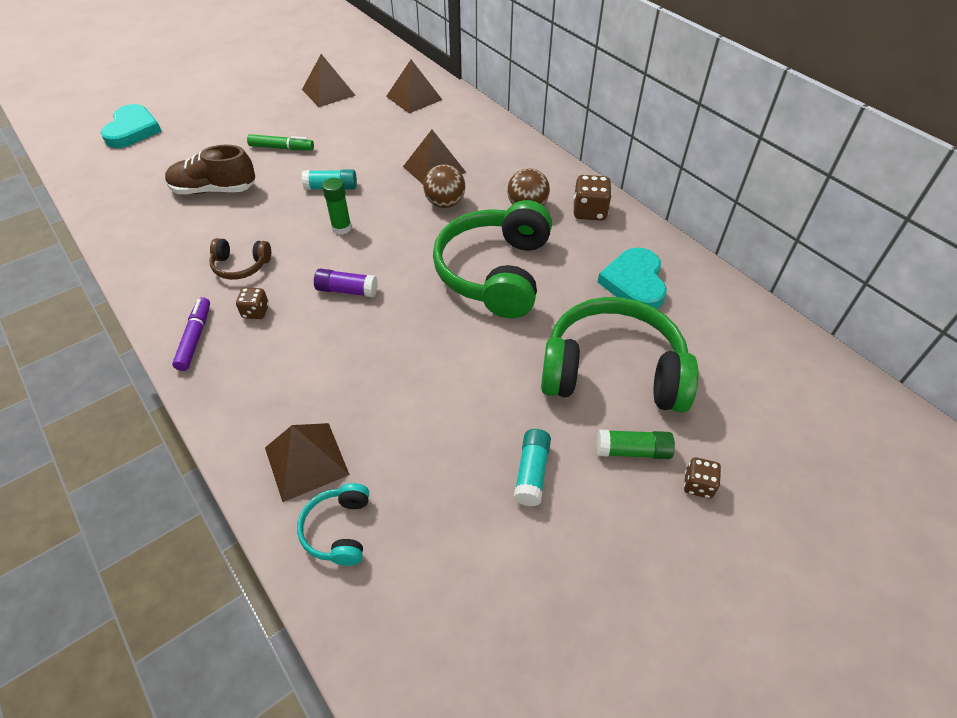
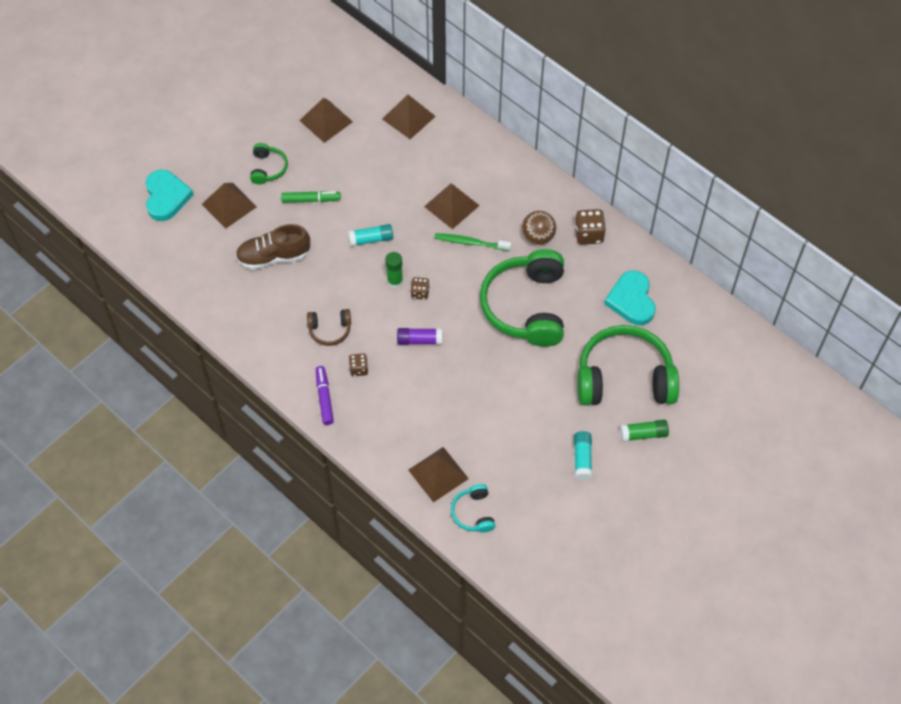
camera: 10 degrees left, 10 degrees up
brown ball [423,164,465,208] -> green toothbrush [434,233,511,251]
brown dice [684,457,721,499] -> brown dice moved to [411,277,430,300]
none -> brown pyramid [202,183,257,229]
none -> green headphones [250,143,288,184]

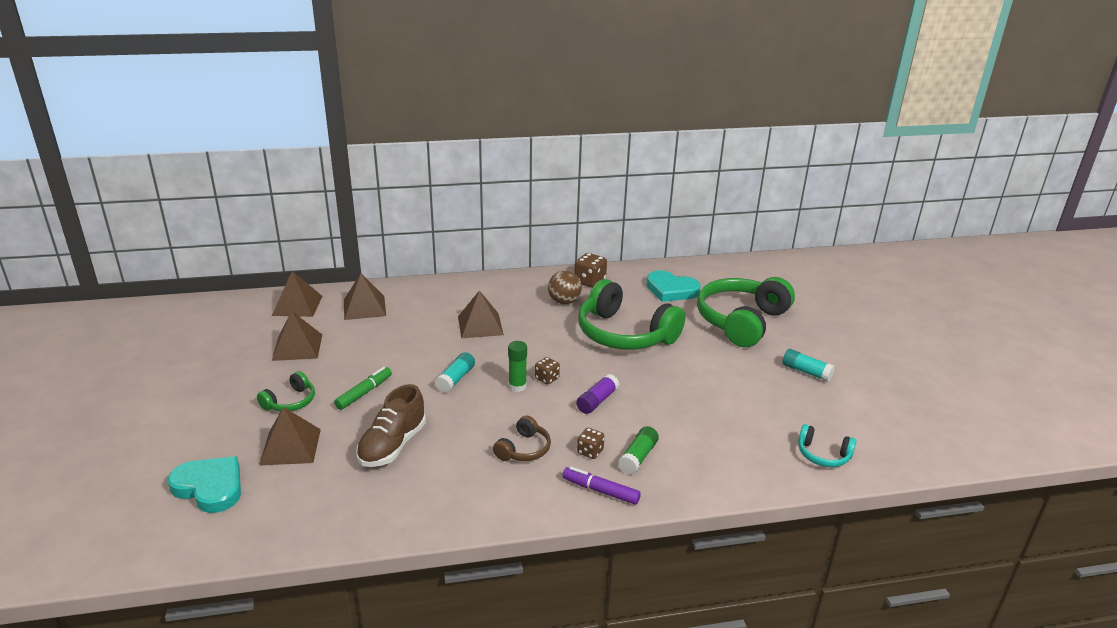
camera: 55 degrees left, 30 degrees down
green headphones [250,143,288,184] -> green headphones turned 90 degrees clockwise [257,371,315,411]
brown pyramid [408,447,469,503] -> brown pyramid moved to [272,271,323,317]
green toothbrush [434,233,511,251] -> none
green glue stick [620,420,669,442] -> green glue stick moved to [618,426,659,474]

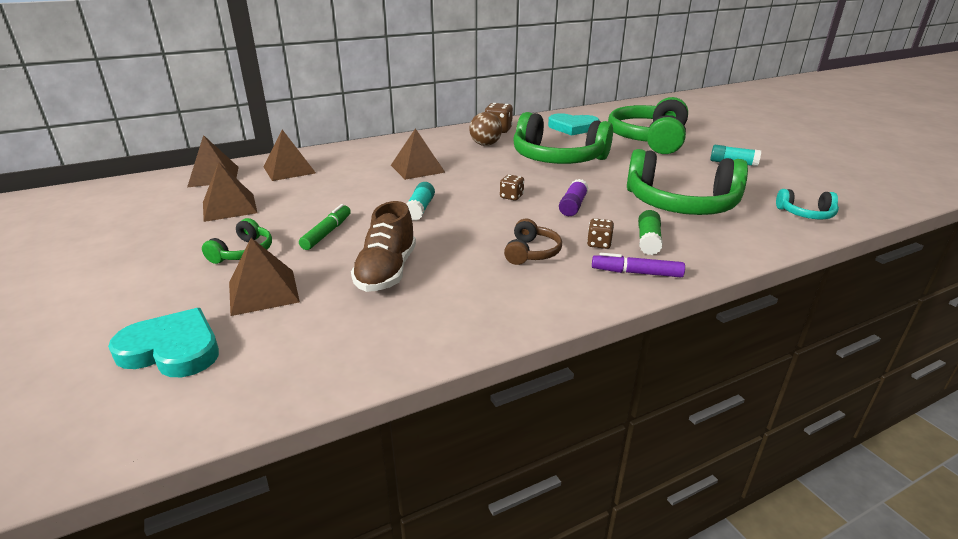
camera: 15 degrees left, 0 degrees up
green glue stick [508,341,527,392] -> none
none -> green headphones [627,149,748,215]

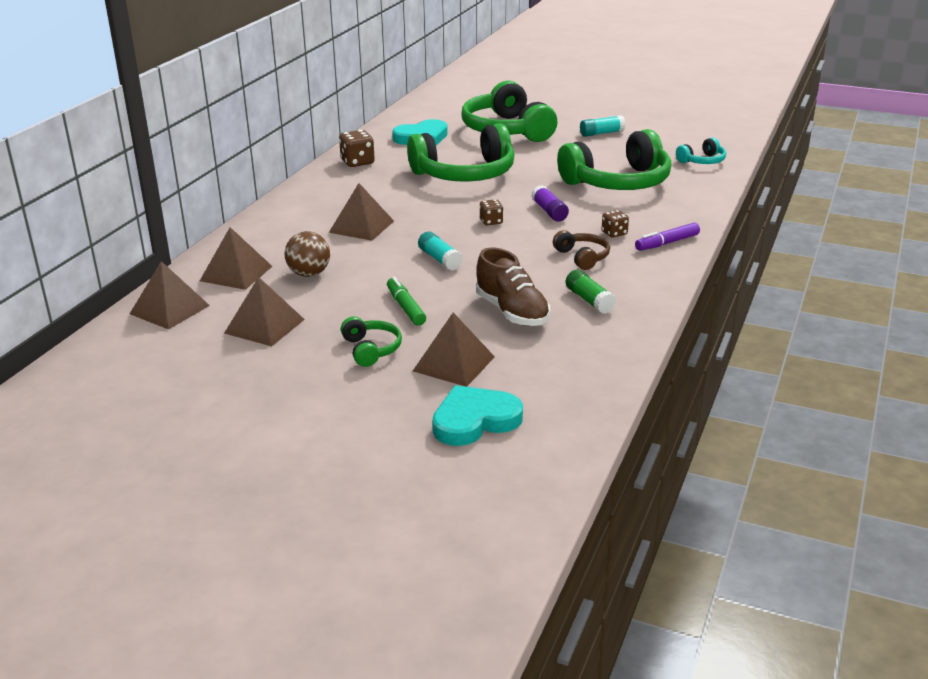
camera: 40 degrees left, 0 degrees up
brown ball [469,112,502,146] -> brown ball moved to [285,231,330,277]
green glue stick [638,210,663,255] -> green glue stick moved to [566,270,616,314]

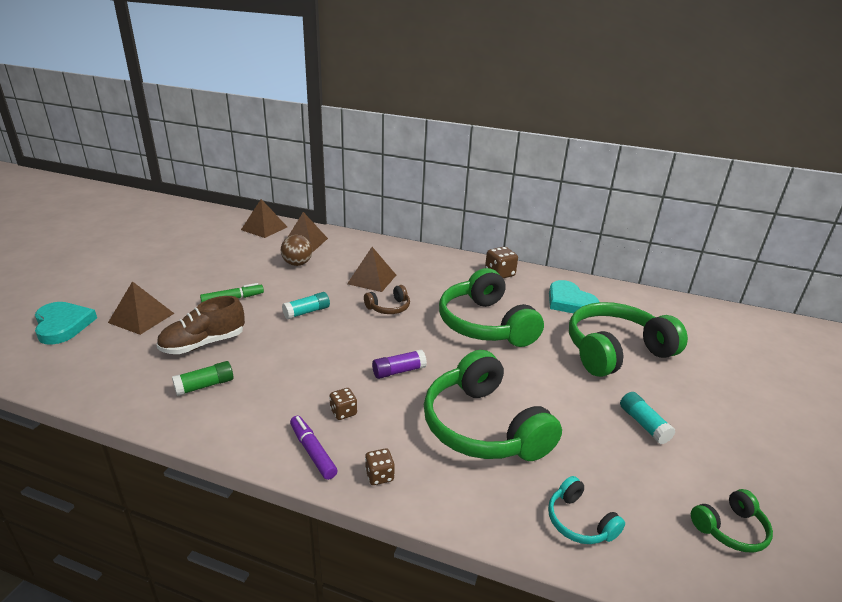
camera: 85 degrees right, 0 degrees up
brown pyramid [224,277,305,346] -> none
green headphones [341,316,402,367] -> green headphones moved to [691,489,773,552]
brown dice [479,199,503,225] -> brown dice moved to [365,449,395,485]
brown headphones [553,230,610,270] -> brown headphones moved to [364,285,410,314]

